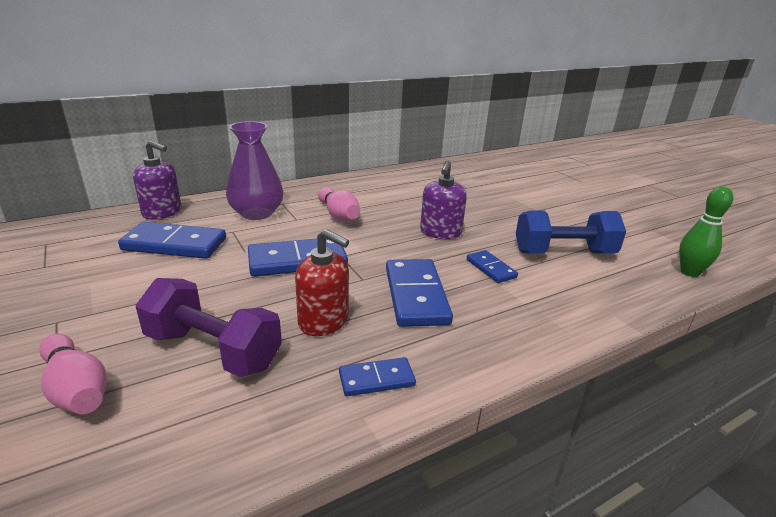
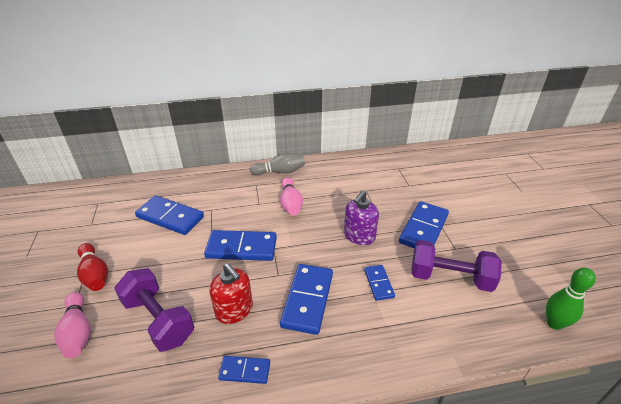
camera: 20 degrees right, 10 degrees up
purple soap dispenser [133,140,182,220] -> none
purple vase [226,121,283,220] -> none
blue dumbbell [516,210,626,253] -> purple dumbbell [411,240,502,292]
none -> red bowling pin [77,243,108,291]
none -> grey bowling pin [250,153,305,175]
none -> blue domino [399,201,449,249]

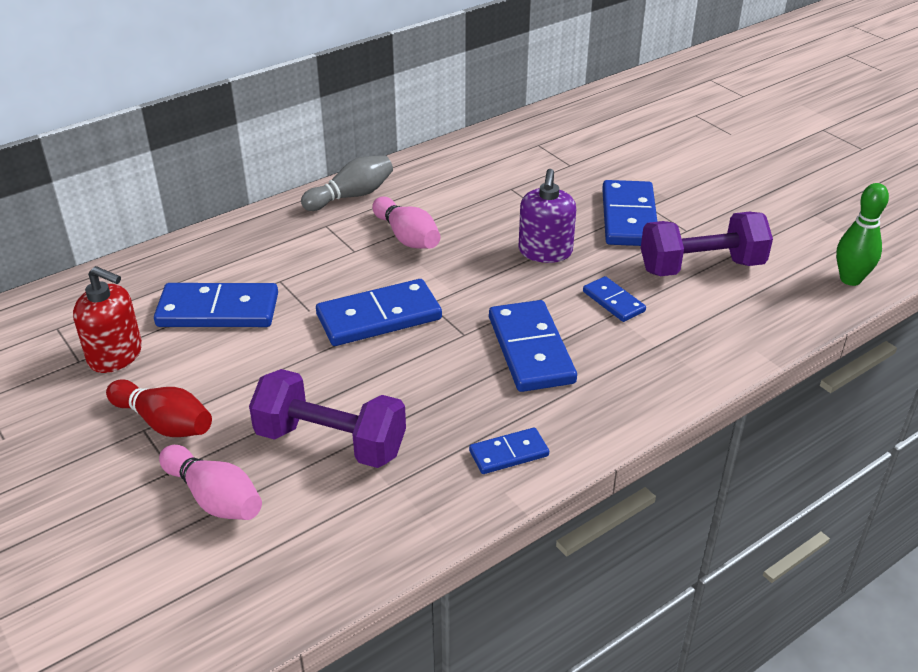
camera: 25 degrees left, 0 degrees up
red soap dispenser [209,263,253,324] -> red soap dispenser moved to [73,266,142,373]

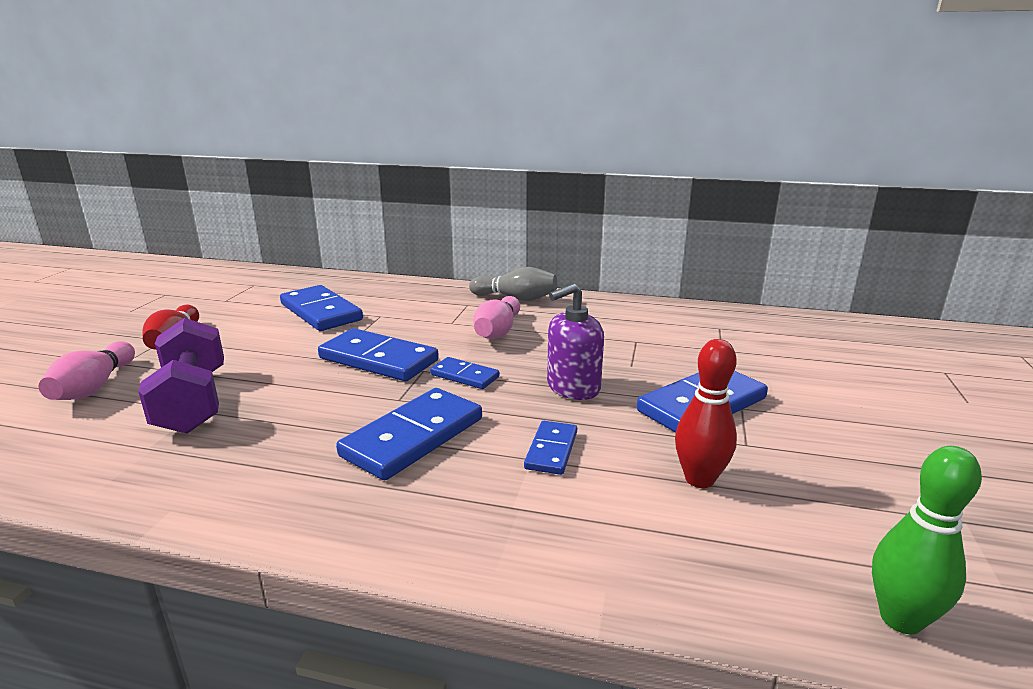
camera: 50 degrees right, 15 degrees down
red soap dispenser [73,266,142,373] -> none
blue domino [469,427,549,474] -> blue domino moved to [430,357,500,389]
purple dumbbell [641,212,773,276] -> red bowling pin [675,339,737,488]

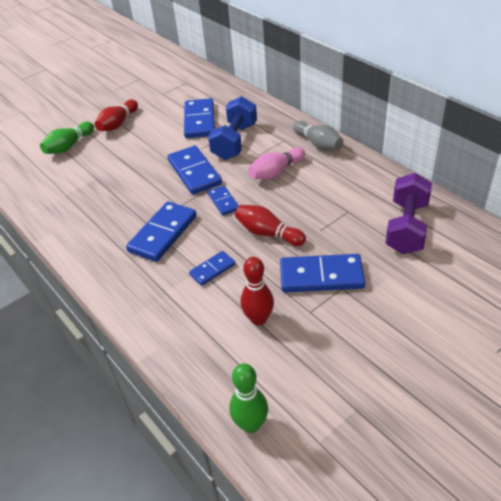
camera: 40 degrees right, 20 degrees up
pink bowling pin [39,341,135,400] -> green bowling pin [40,122,94,154]
purple dumbbell [138,318,224,434] -> purple dumbbell moved to [385,173,432,254]
blue domino [336,388,482,480] -> blue domino turned 45 degrees counterclockwise [126,202,197,262]
purple soap dispenser [547,284,604,400] -> red bowling pin [235,205,306,246]
none -> blue dumbbell [208,96,257,160]

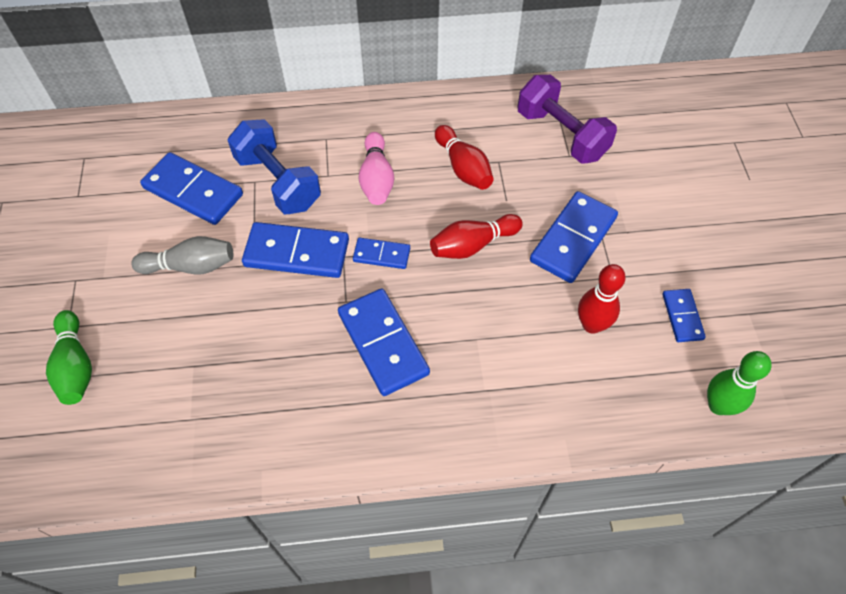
camera: 60 degrees left, 15 degrees up
red bowling pin [94,100,138,131] -> red bowling pin moved to [435,125,494,190]
blue domino [189,251,235,286] -> blue domino moved to [663,289,706,342]
grey bowling pin [293,121,344,151] -> grey bowling pin moved to [131,236,234,275]

